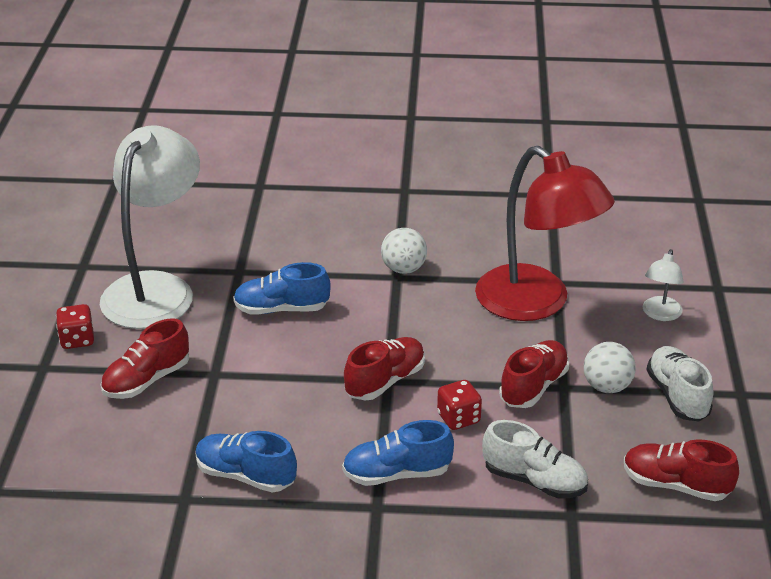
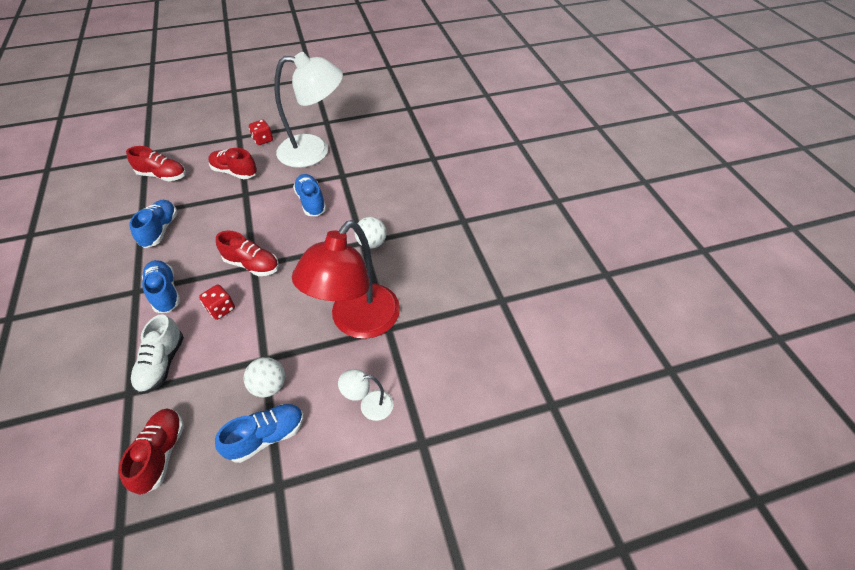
camera: 70 degrees right, 15 degrees up
red shoe [499,340,569,408] -> red shoe moved to [126,146,186,181]
white shoe [646,346,713,421] -> blue shoe [215,404,304,463]

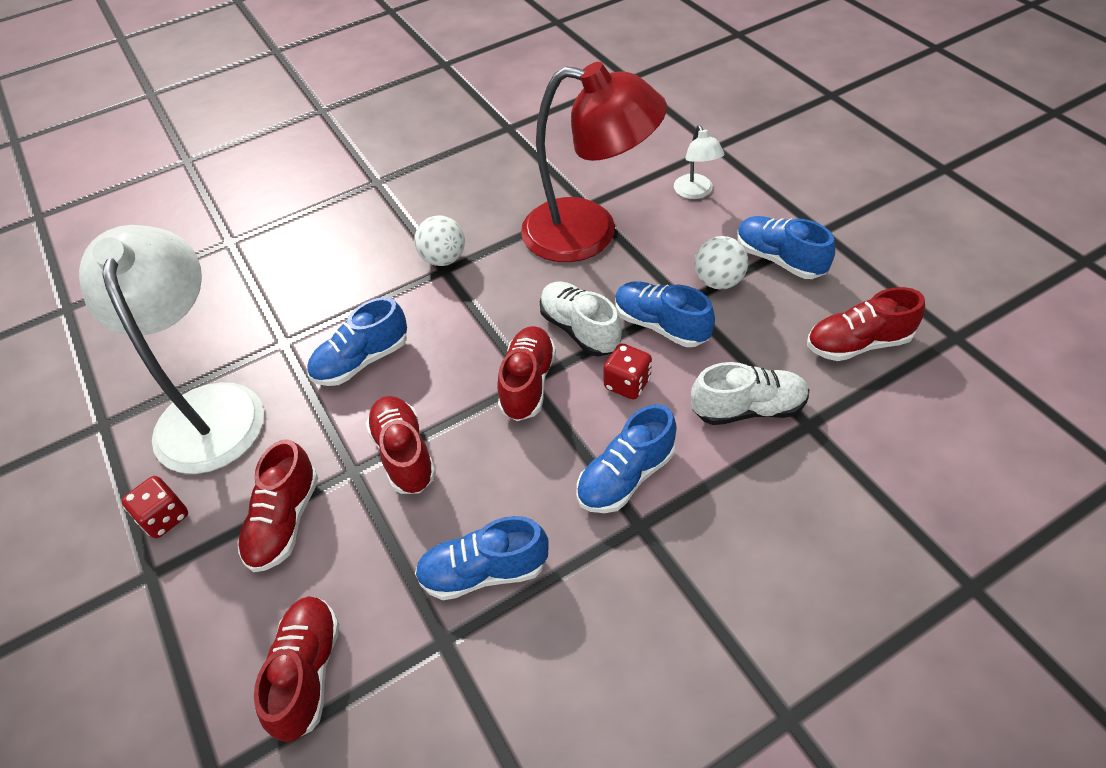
camera: 100 degrees left, 0 degrees up
none -> red shoe [366,396,436,494]
none -> white shoe [540,281,622,357]
none -> blue shoe [615,281,715,347]

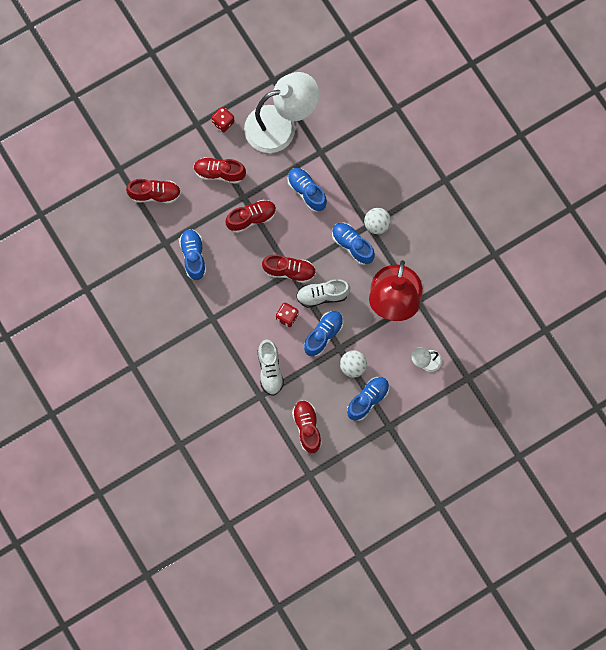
camera: 85 degrees right, 25 degrees up
white shoe [540,281,622,357] -> white shoe turned 150 degrees counterclockwise [296,279,350,308]
blue shoe [577,404,677,513] -> blue shoe moved to [332,223,375,265]

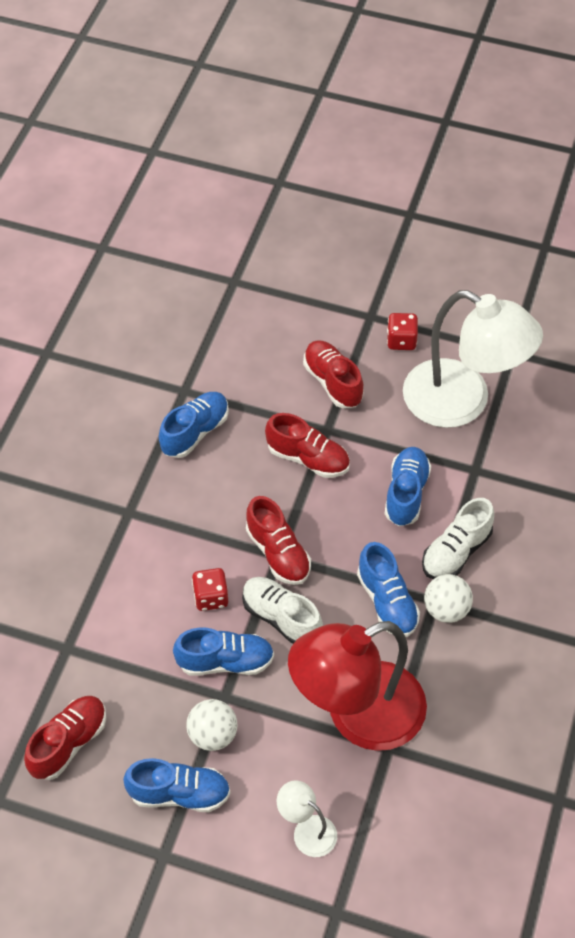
camera: 50 degrees right, 20 degrees down
red shoe [126,179,181,203] -> none
white shoe [258,340,284,396] -> white shoe moved to [422,498,494,579]
blue shoe [332,223,375,265] -> blue shoe turned 150 degrees clockwise [357,542,420,637]

